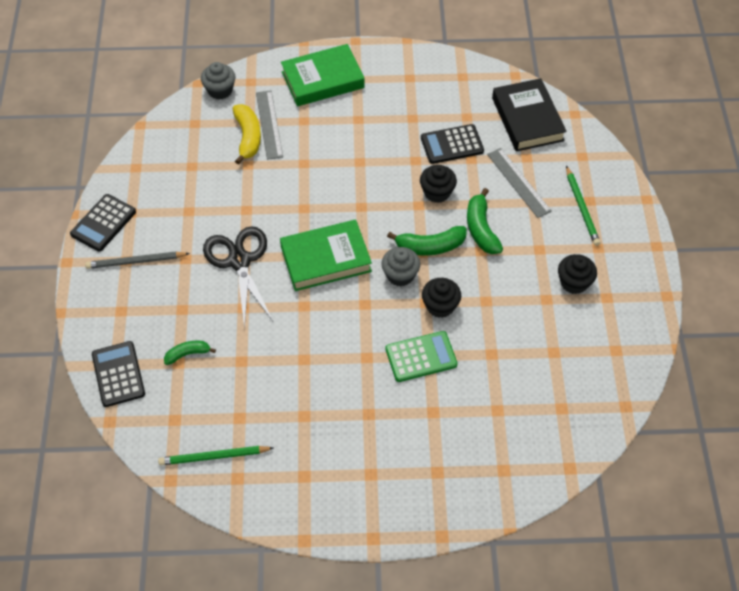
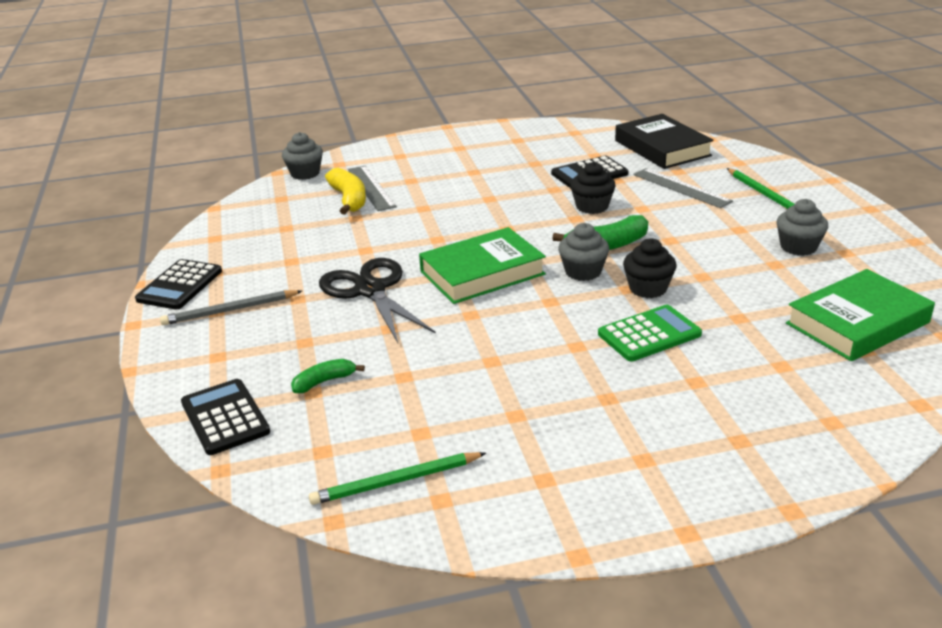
camera: 10 degrees left, 25 degrees down
green book [281,44,365,106] -> green book moved to [786,269,935,361]
green banana [467,188,503,254] -> none
black cupcake [558,254,597,294] -> grey cupcake [777,199,828,256]

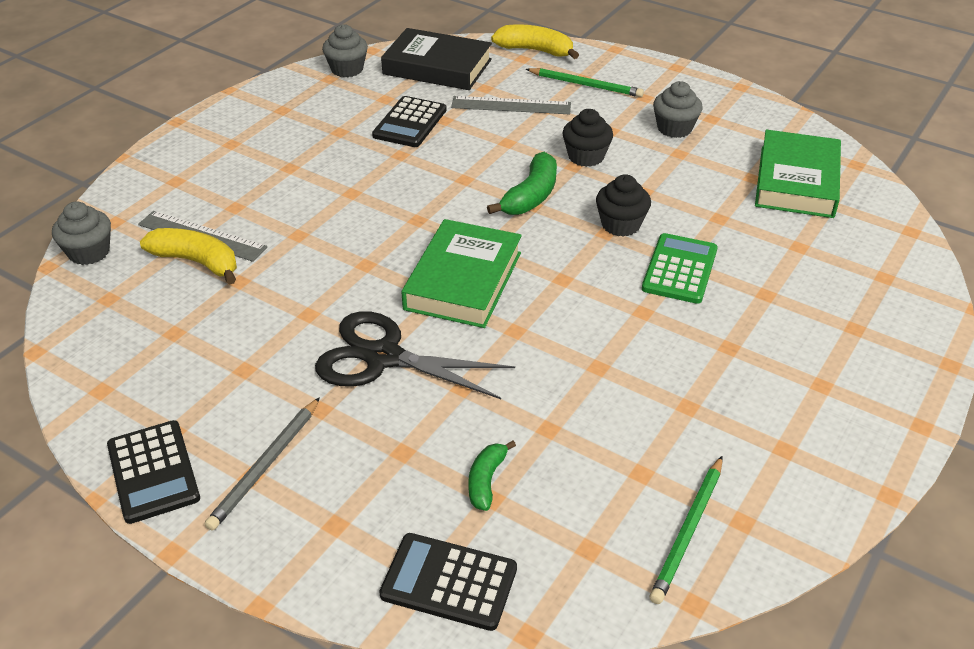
camera: 45 degrees left, 10 degrees up
grey cupcake [558,223,609,281] -> grey cupcake moved to [322,24,368,77]
black cupcake [570,162,616,214] -> black cupcake moved to [562,109,613,167]
none -> yellow banana [491,25,579,59]

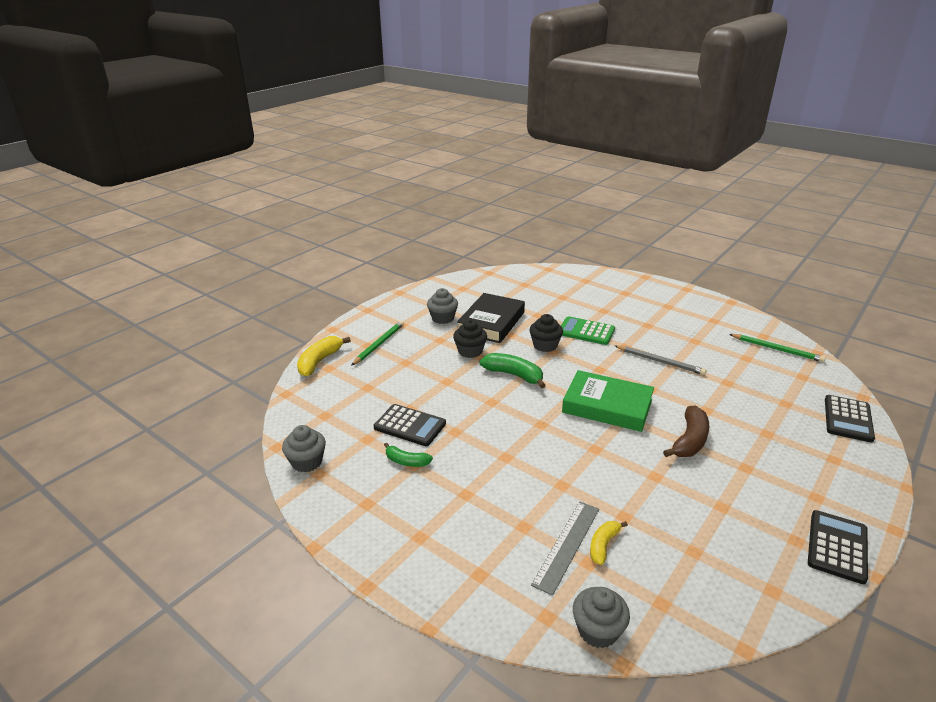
camera: 85 degrees left, 10 degrees down
black calculator [107,420,200,524] -> black calculator turned 45 degrees counterclockwise [808,510,868,584]
yellow banana [140,228,237,285] -> yellow banana [590,521,628,565], size x0.62
grey pencil [205,397,320,531] -> grey pencil moved to [615,345,706,375]
black scissors [315,311,515,399] -> brown banana [663,406,709,457]
black book [381,28,492,90] -> black book moved to [457,293,525,343]
grey ruler [451,96,571,114] -> none
green banana [468,441,516,511] -> green banana moved to [384,443,433,467]
green book [755,130,841,218] -> none

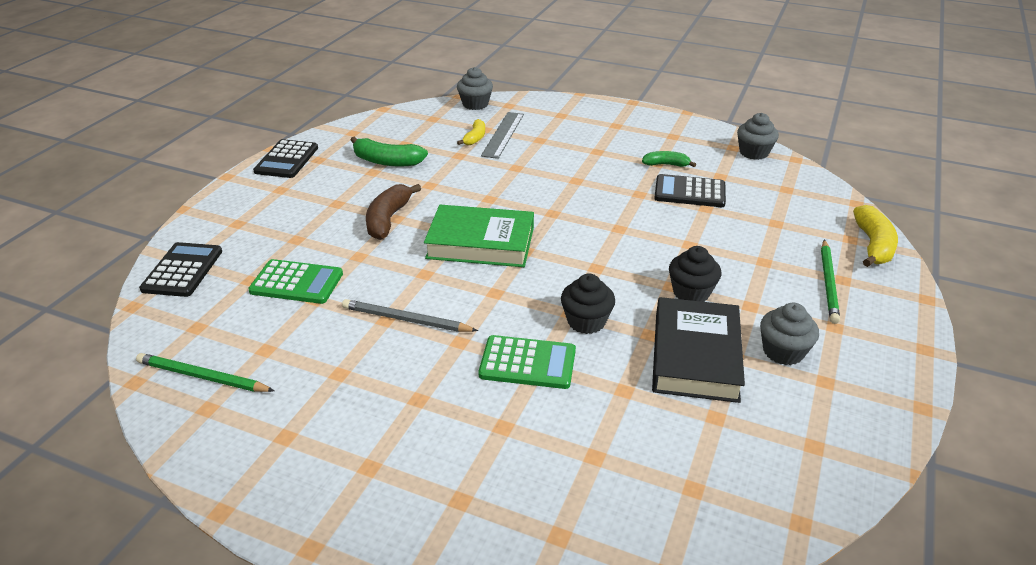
camera: 165 degrees right, 5 degrees up
green banana [479,353,546,388] -> green banana moved to [350,136,428,167]
none -> green calculator [248,259,343,304]

